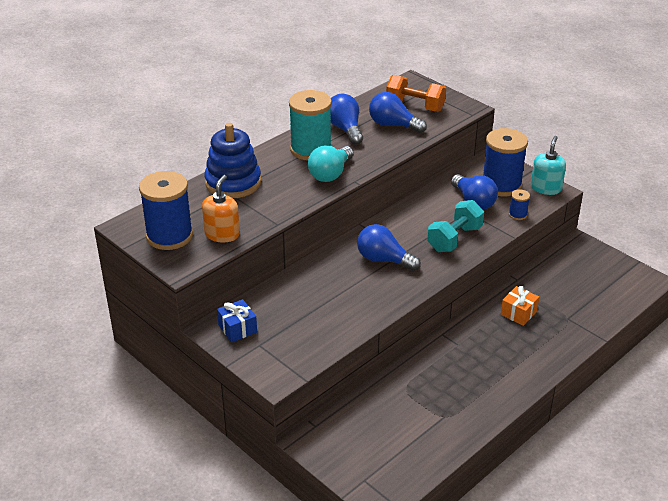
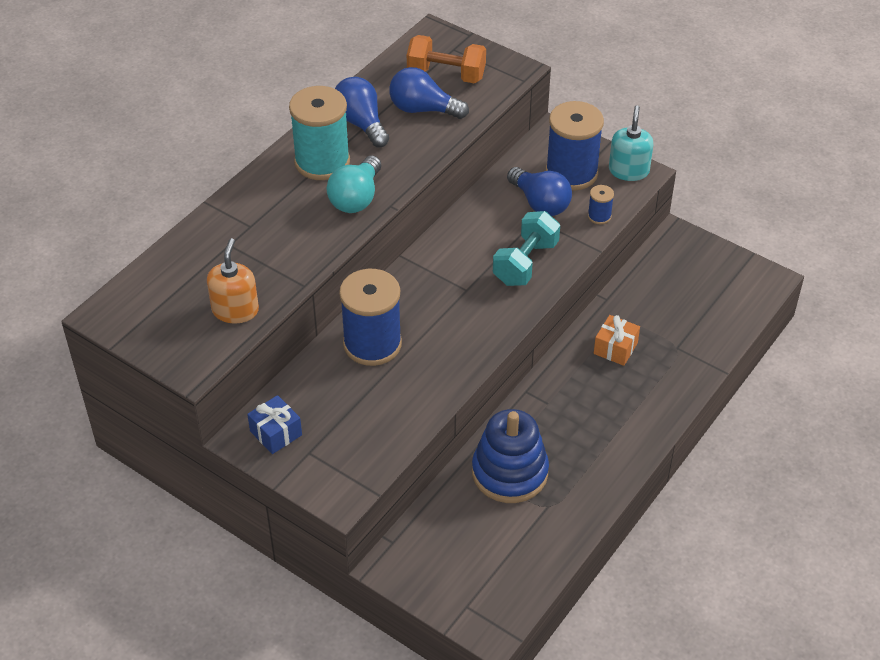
camera: 10 degrees left, 10 degrees up
blue spool [139,171,193,250] -> blue spool moved to [339,269,402,366]
blue stacking toy [205,123,261,198] -> blue stacking toy moved to [472,409,549,503]
blue light bulb [357,224,421,271] -> none

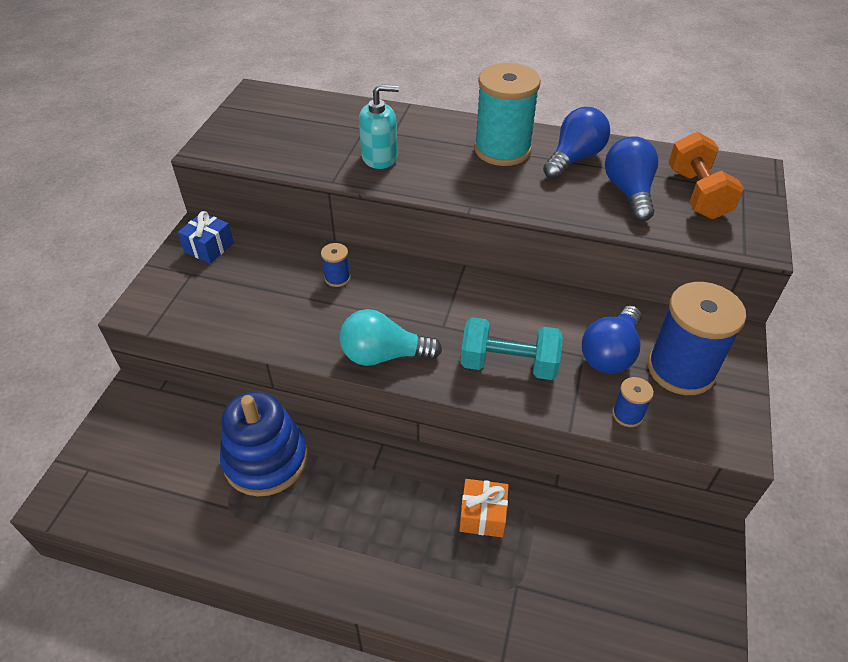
camera: 70 degrees right, 0 degrees up
orange soap dispenser [207,238,259,323] -> none
turquoise light bulb [327,156,381,213] -> turquoise light bulb moved to [340,309,442,366]
blue spool [339,269,402,366] -> blue spool [321,243,351,287], size x0.44
turquoise soap dispenser [609,105,653,181] -> turquoise soap dispenser moved to [359,84,399,169]

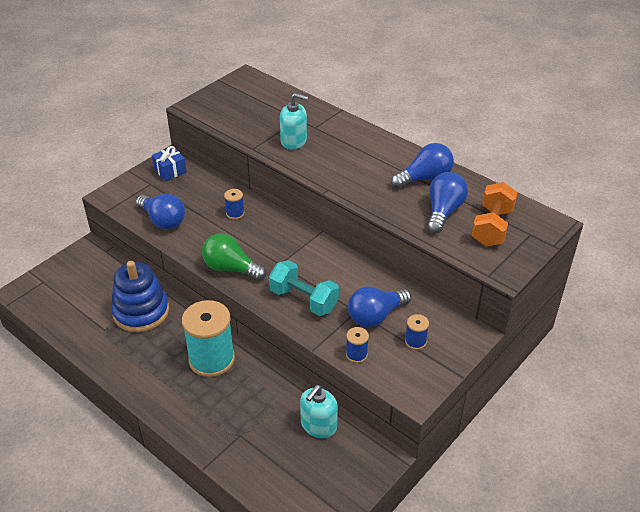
camera: 25 degrees right, 5 degrees down
turquoise light bulb [340,309,442,366] -> green light bulb [202,233,266,281]
orange gift [460,479,509,537] -> none
turquoise spool [474,63,541,166] -> turquoise spool moved to [182,300,235,377]
blue spool [648,282,746,395] -> blue spool [405,314,429,350], size x0.44
none -> blue light bulb [136,194,185,229]
none -> turquoise soap dispenser [300,385,338,438]

